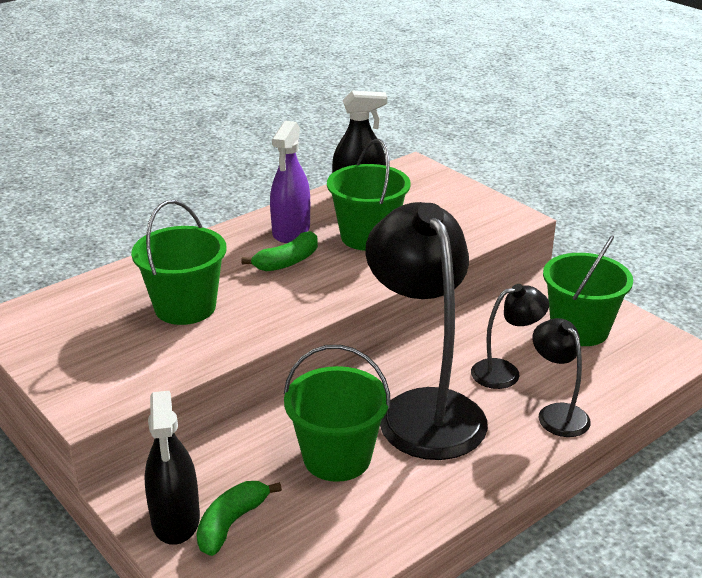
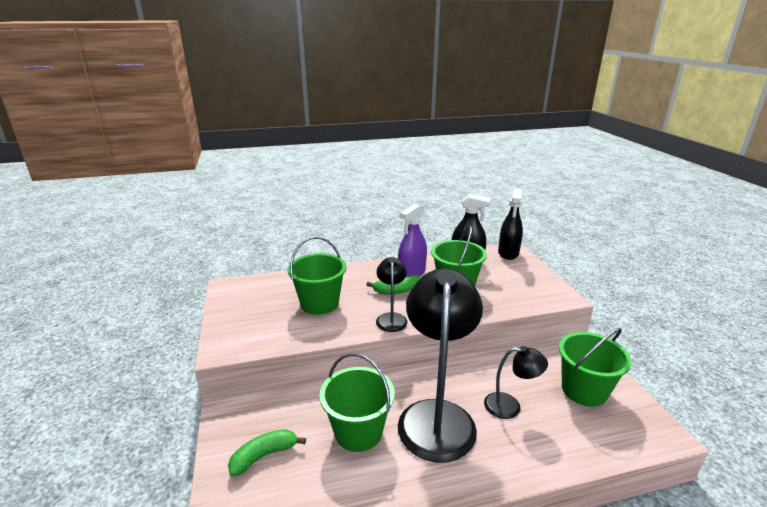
camera: 25 degrees right, 5 degrees down
black spray bottle [144,391,200,545] -> black spray bottle moved to [498,188,523,260]
black lamp [532,318,591,437] -> black lamp moved to [376,257,408,332]

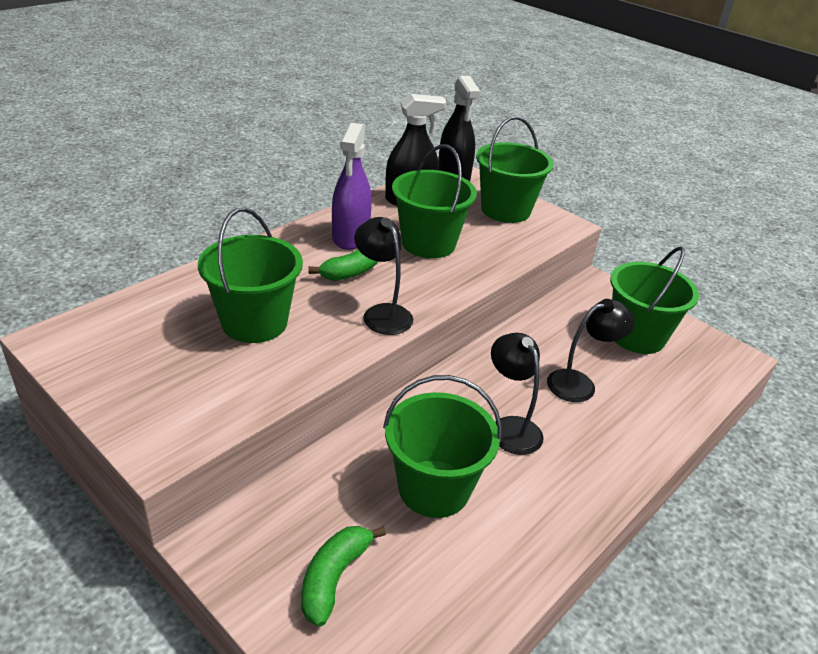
camera: 35 degrees left, 10 degrees up
black lamp [398,268,483,462] -> black lamp [491,333,544,455], size x0.48
none -> green bucket [476,116,554,223]

